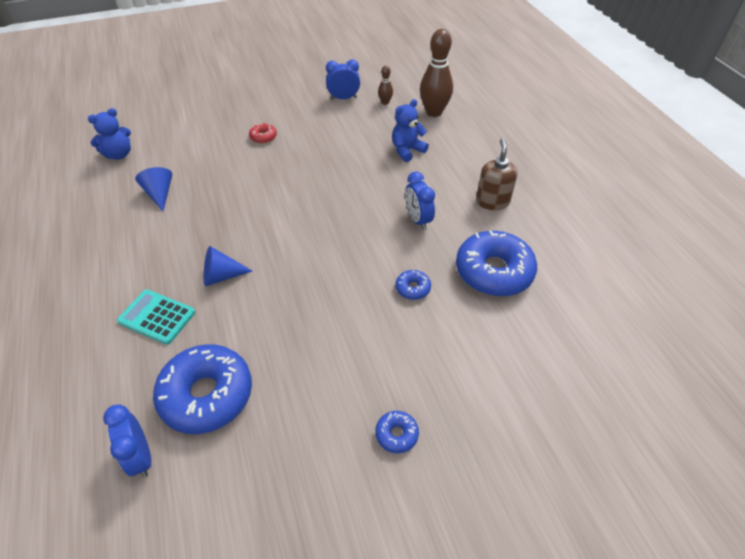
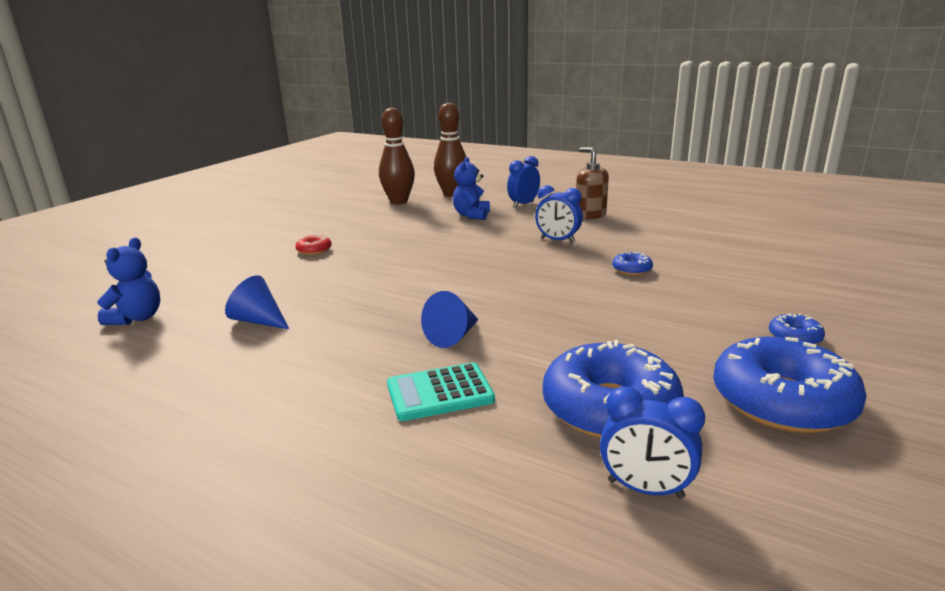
camera: 40 degrees left, 25 degrees down
blue clock [326,59,360,100] -> blue clock moved to [507,156,540,208]
brown bowling pin [378,66,393,105] -> brown bowling pin [379,107,415,204], size x2.09
blue donut [456,231,537,297] -> blue donut moved to [713,337,867,433]

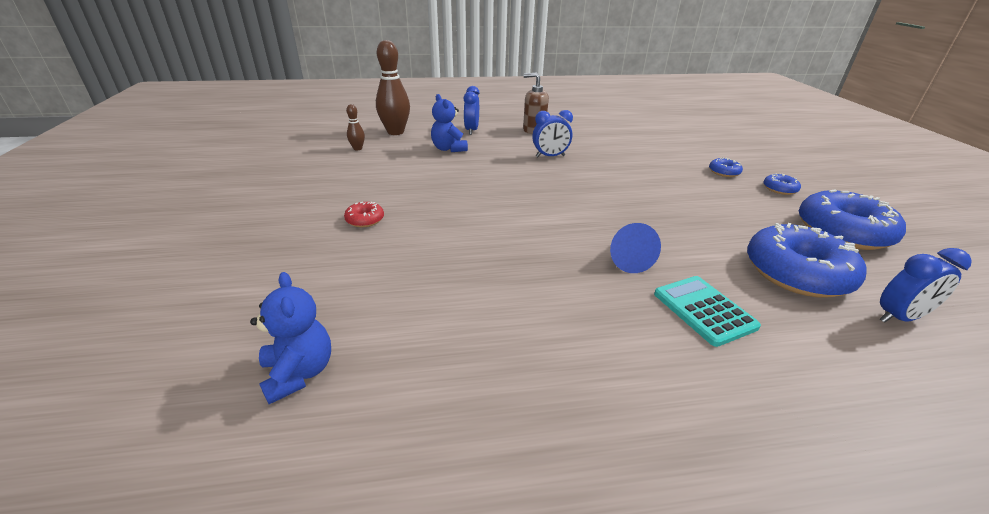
camera: 40 degrees left, 10 degrees up
blue cone [225,275,289,329] -> none
brown bowling pin [379,107,415,204] -> brown bowling pin [346,104,365,150], size x0.48
turquoise calculator [387,362,495,421] -> turquoise calculator turned 120 degrees clockwise [654,276,761,347]
blue donut [612,252,653,276] -> blue donut moved to [709,157,743,177]

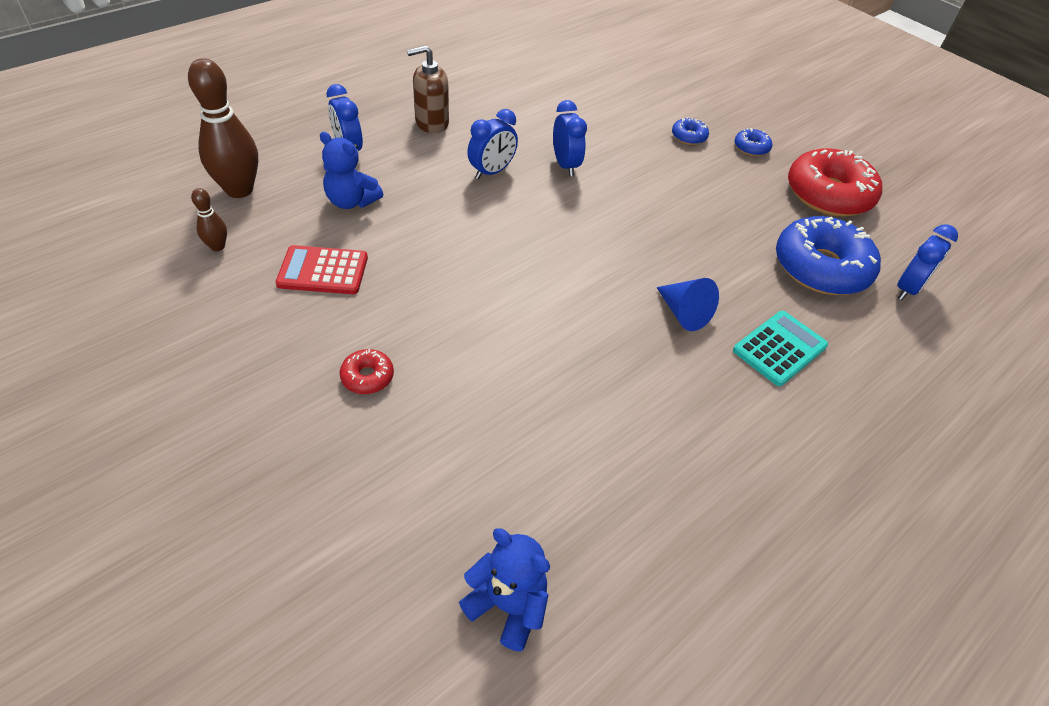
camera: 35 degrees left, 15 degrees up
turquoise calculator [654,276,761,347] -> turquoise calculator turned 105 degrees clockwise [733,311,828,386]
blue donut [799,189,906,250] -> red donut [788,148,882,217]
none -> red calculator [276,245,368,294]
none -> blue clock [553,100,587,176]

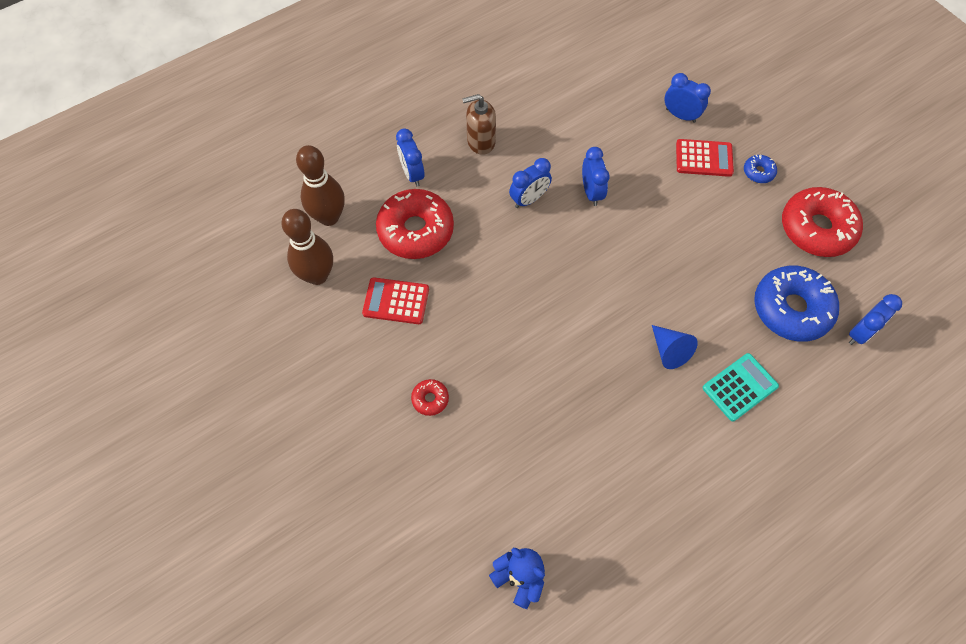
camera: 10 degrees right, 15 degrees up
brown bowling pin [191,188,227,251] -> brown bowling pin [281,209,333,285], size x2.09
blue teddy bear [320,132,383,209] -> red donut [376,189,454,259]
blue donut [672,118,709,145] -> red calculator [676,139,734,177]
none -> blue clock [665,73,711,123]

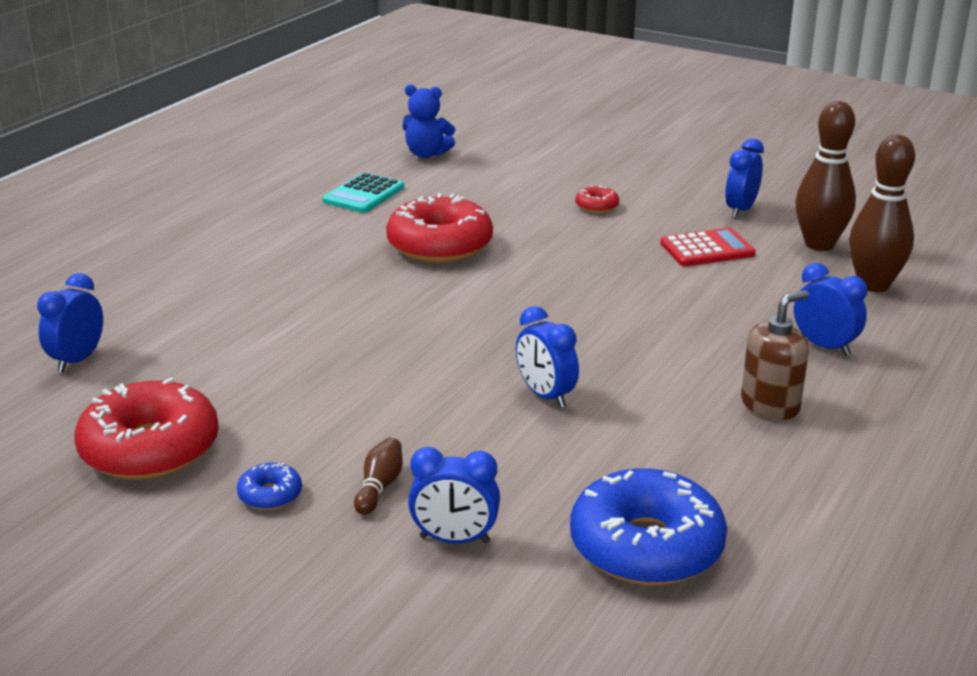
camera: 155 degrees right, 35 degrees down
red donut [376,189,454,259] -> red donut moved to [386,193,493,263]
blue clock [509,158,552,208] -> blue clock moved to [725,138,764,218]
blue cone [652,325,698,369] -> none
red calculator [676,139,734,177] -> brown bowling pin [354,438,403,515]
turquoise calculator [703,353,779,421] -> turquoise calculator moved to [322,172,404,213]
blue donut [754,265,839,342] -> blue donut moved to [570,468,727,585]

